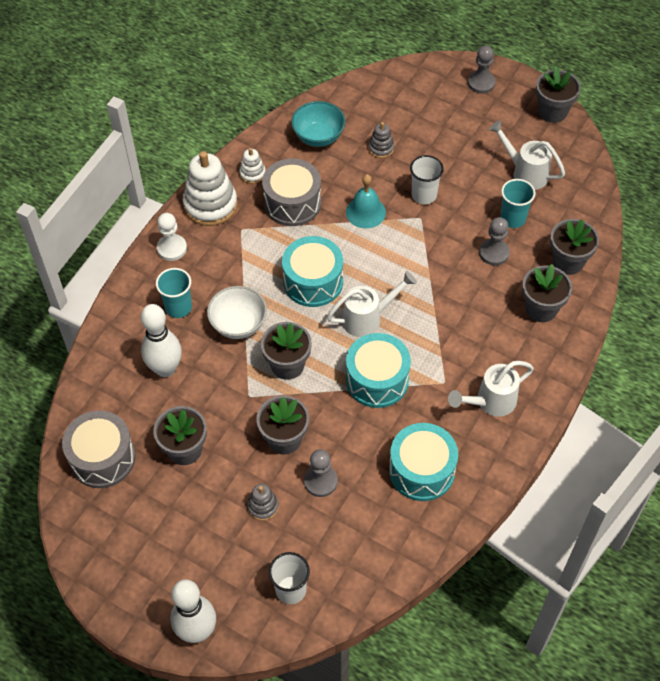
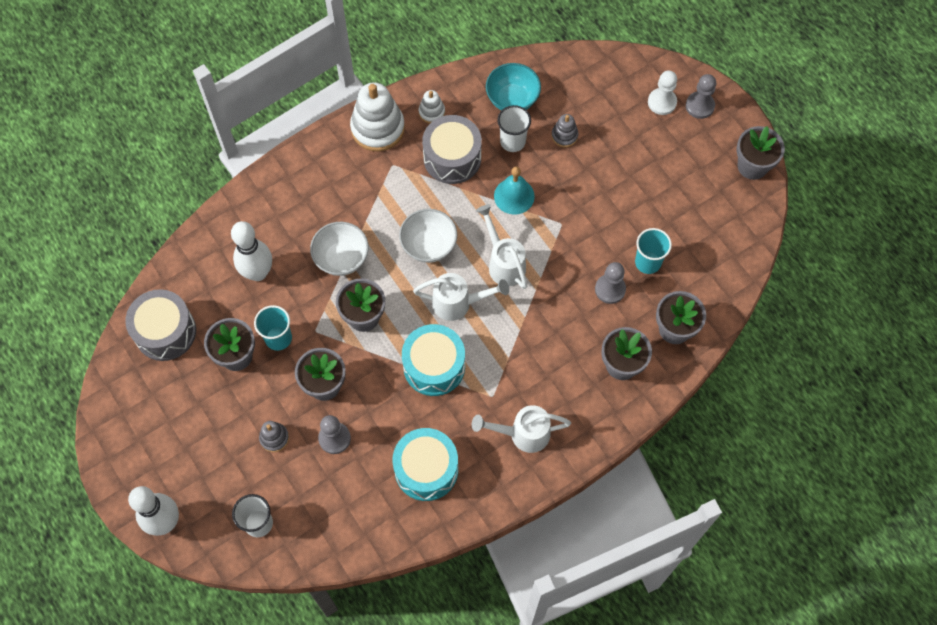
camera: 25 degrees right, 10 degrees up
turquoise cup [156,268,192,318] -> turquoise cup moved to [254,305,292,351]
white pawn [157,213,187,261] -> white pawn moved to [648,71,677,115]
turquoise drum [282,236,343,307] -> white bowl [399,209,457,263]
white cup [410,155,444,204] -> white cup moved to [497,105,531,152]
white watering can [488,120,565,190] -> white watering can moved to [476,204,527,289]

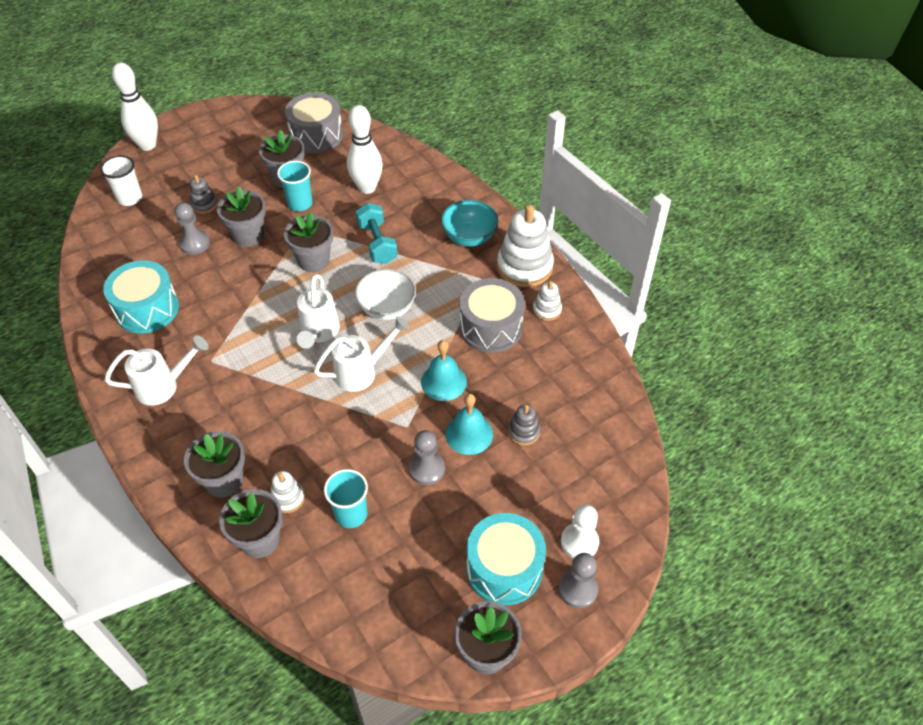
camera: 90 degrees right, 15 degrees down
white bowl [310,222,369,276] -> turquoise dumbbell [356,203,398,264]
turquoise drum [402,324,465,396] -> turquoise drum moved to [466,513,546,605]
white watering can [472,405,571,453] -> white watering can turned 75 degrees clockwise [104,336,209,405]
turquoise bowl [486,63,541,110] -> turquoise bowl moved to [441,200,498,247]
white cup [497,105,531,152] -> none
grey pawn [595,262,626,304] -> grey pawn moved to [409,430,445,485]
none -> white stacking toy [270,471,305,513]
none -> turquoise bell [445,394,493,455]

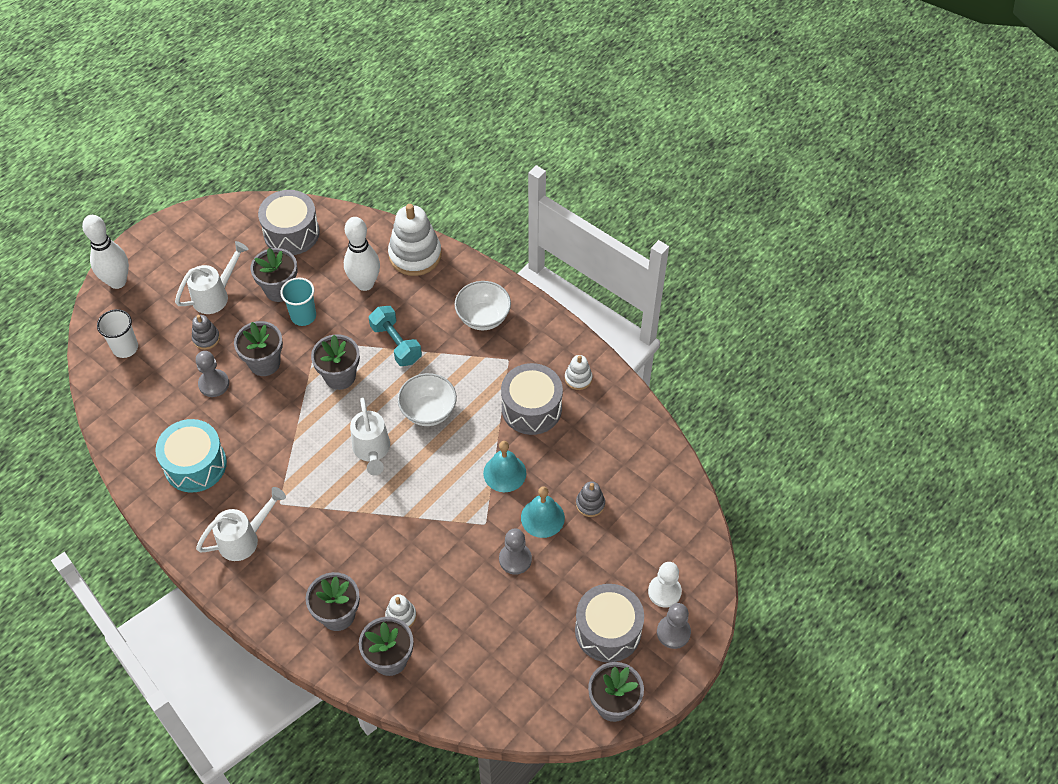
camera: 15 degrees left, 5 degrees up
white watering can [314,316,410,392] -> white watering can moved to [175,241,249,314]
turquoise cup [324,469,368,528] -> none
turquoise bowl [441,200,498,247] -> white bowl [455,281,511,330]
turquoise drum [466,513,546,605] -> grey drum [575,584,644,663]
white stacking toy [497,204,554,287] -> white stacking toy moved to [388,204,442,276]

